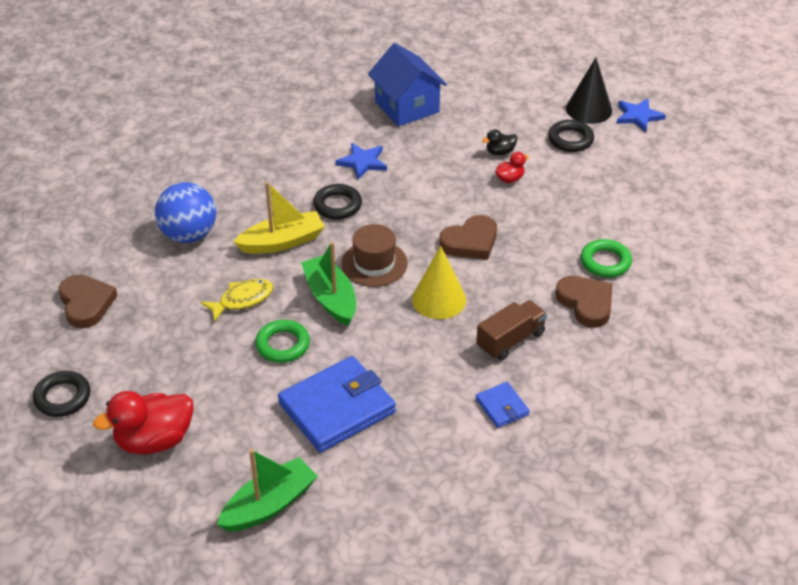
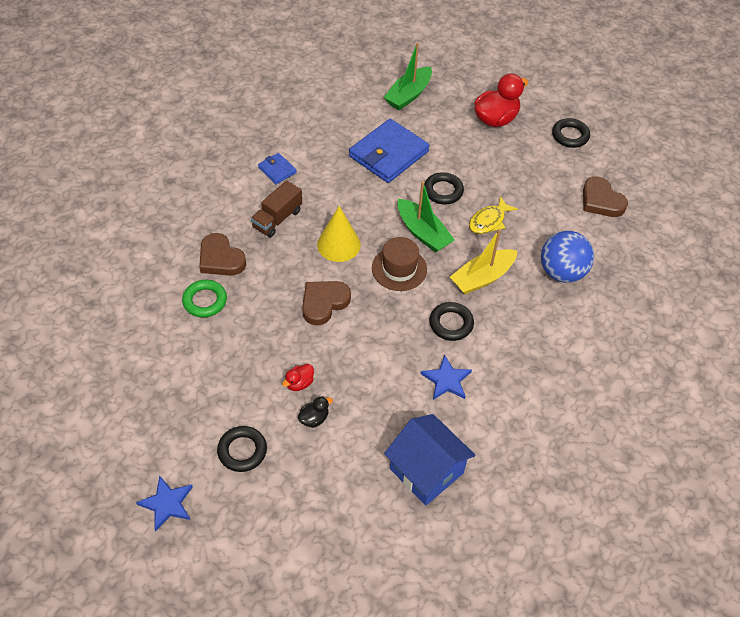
camera: 165 degrees right, 10 degrees up
green ring [255,320,310,363] -> black ring [424,172,464,204]
black cone [566,58,612,124] -> none

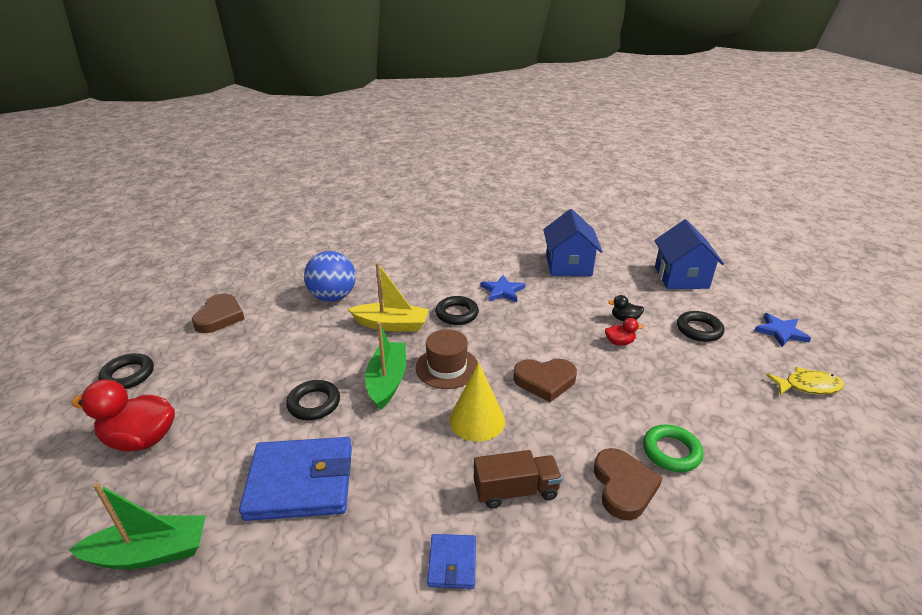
camera: 135 degrees left, 20 degrees down
yellow fish [469,196,518,234] -> yellow fish moved to [766,367,844,395]
none -> blue house [654,219,724,289]

